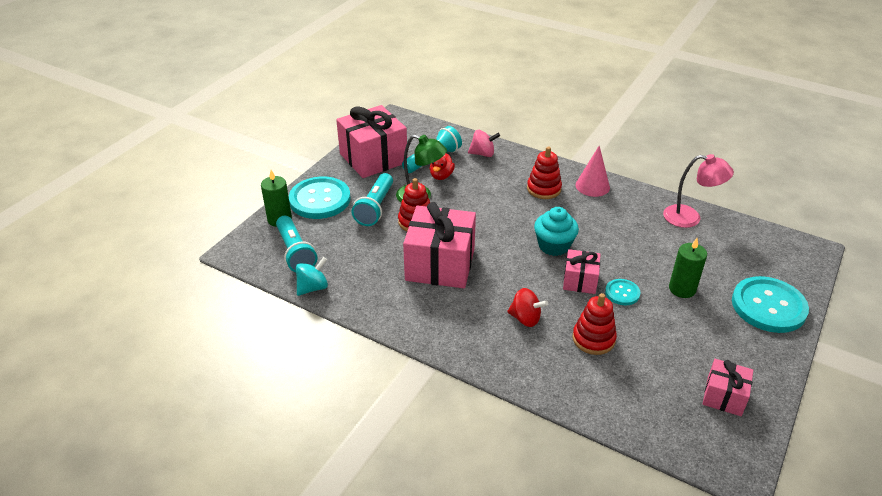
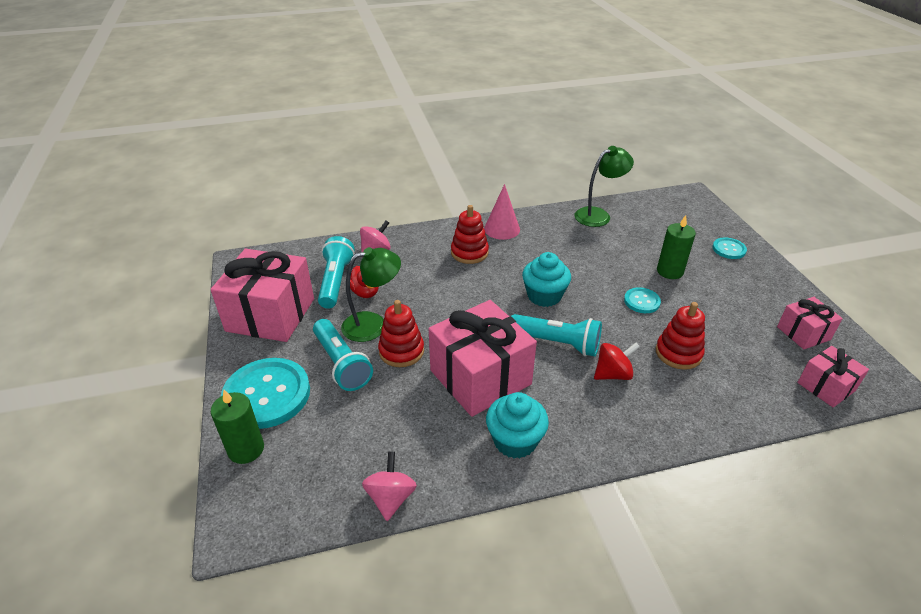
camera: 45 degrees left, 0 degrees up
turquoise flashlight [276,216,317,272] -> turquoise flashlight moved to [511,314,602,357]
turquoise spinning top [296,257,328,296] -> pink spinning top [362,452,417,521]
pink gift [563,249,601,294] -> pink gift moved to [797,346,869,407]
pink lamp [663,154,734,228] -> green lamp [575,146,634,227]
turquoise button [732,276,809,333] -> turquoise button [712,238,747,259], size x0.49
none -> turquoise cupcake [486,392,549,459]

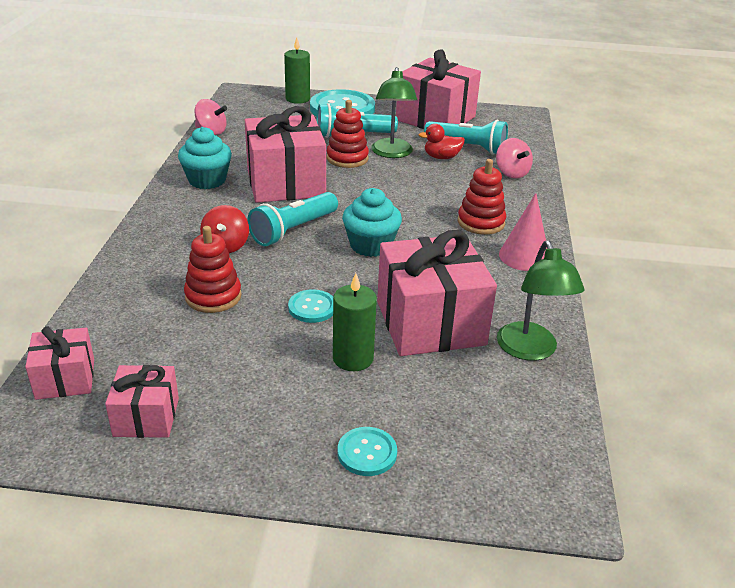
camera: 110 degrees right, 5 degrees down
none -> pink gift [377,230,497,356]

